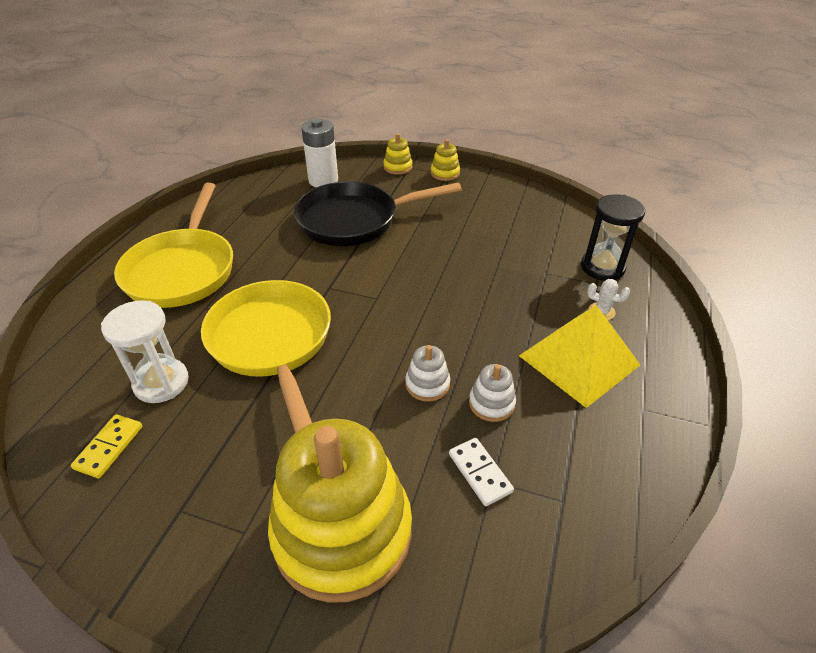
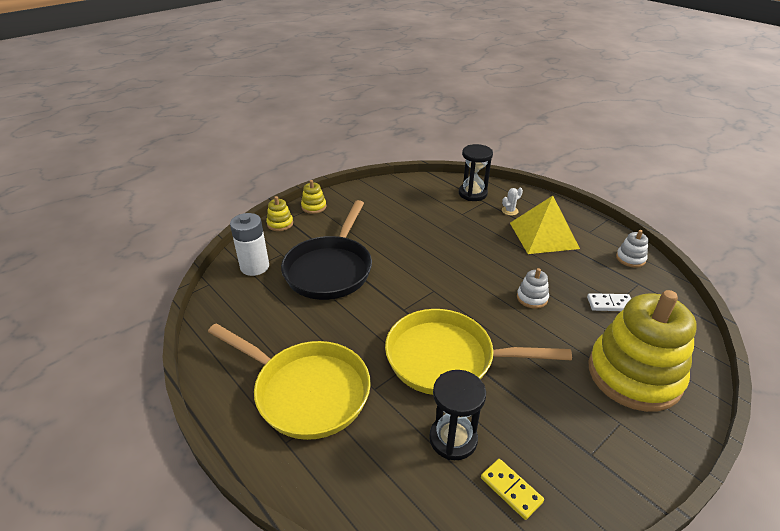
camera: 60 degrees left, 5 degrees down
white hourglass [101,300,189,403] -> black hourglass [429,370,486,460]
white stacking toy [469,364,516,422] -> white stacking toy moved to [616,230,649,268]

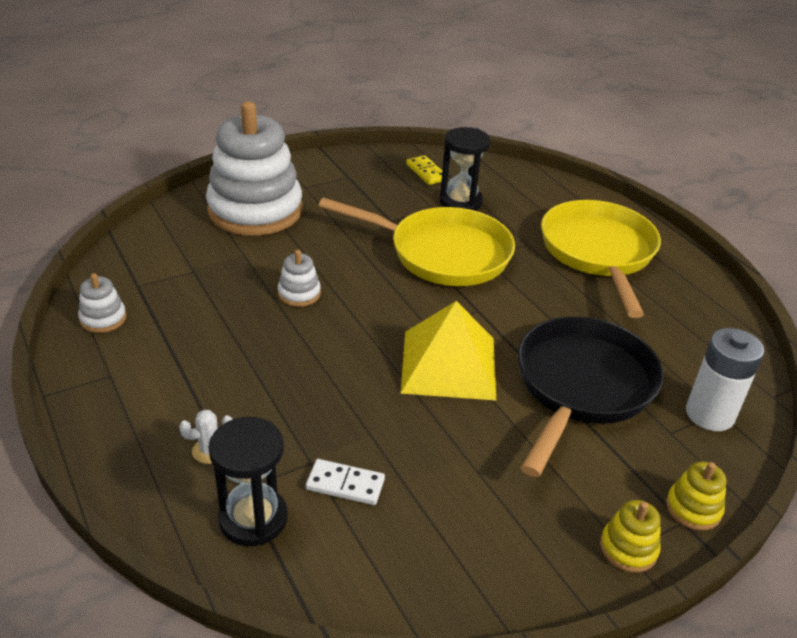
camera: 170 degrees left, 0 degrees up
yellow pan [208,323,371,440] -> yellow pan turned 45 degrees clockwise [541,200,661,318]
yellow pyramid [510,196,580,254] -> yellow pyramid moved to [400,301,496,400]
white domino [587,293,631,311] -> white domino moved to [306,459,385,505]
yellow stacking toy [588,290,697,412] -> white stacking toy [206,102,302,236]

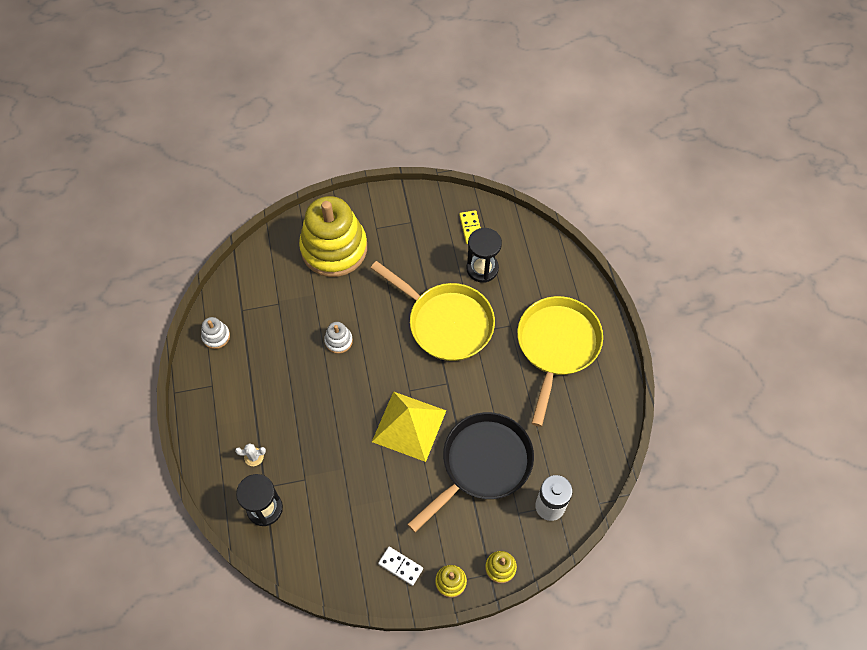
camera: 20 degrees right, 25 degrees up
white stacking toy [206,102,302,236] -> yellow stacking toy [299,196,367,277]
white domino [306,459,385,505] -> white domino moved to [378,547,423,586]

